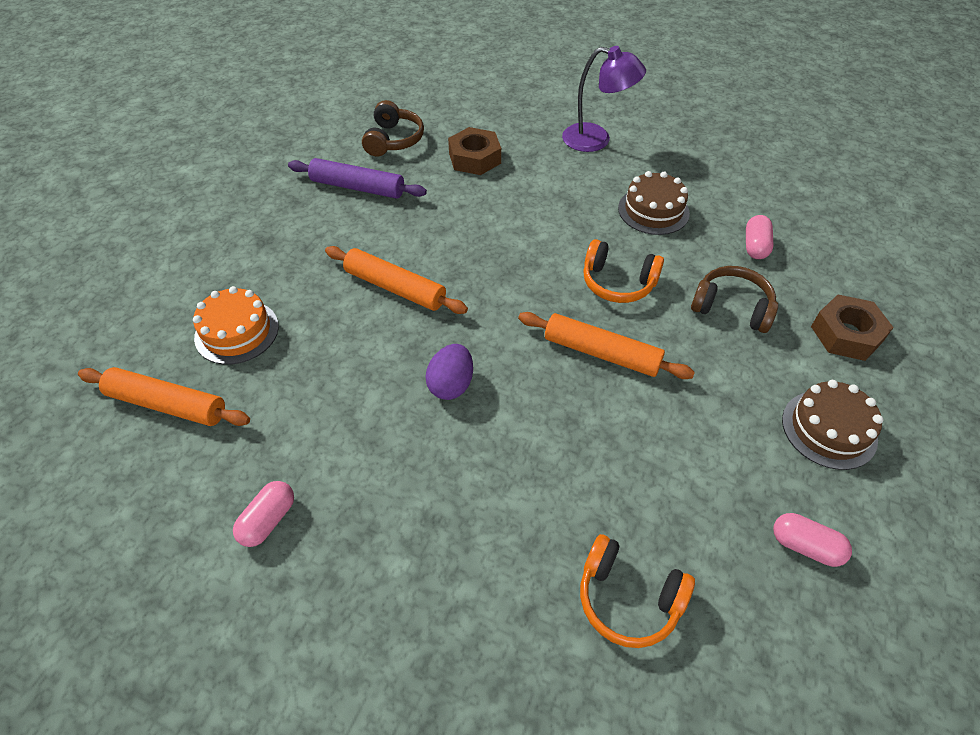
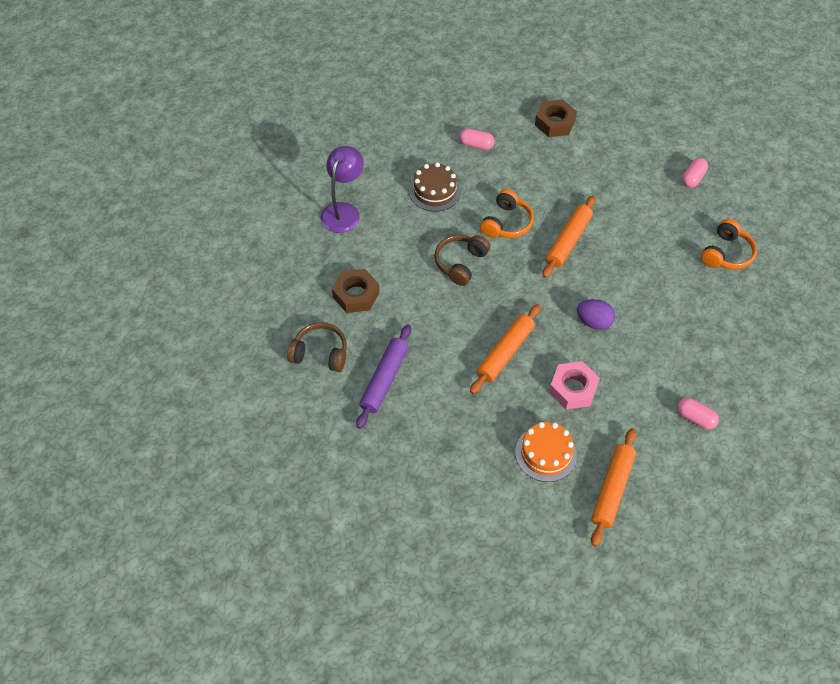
camera: 85 degrees left, 5 degrees up
brown headphones [691,266,778,333] -> brown headphones moved to [434,235,490,286]
brown cake [782,380,883,470] -> none
none -> pink nut [549,361,600,409]

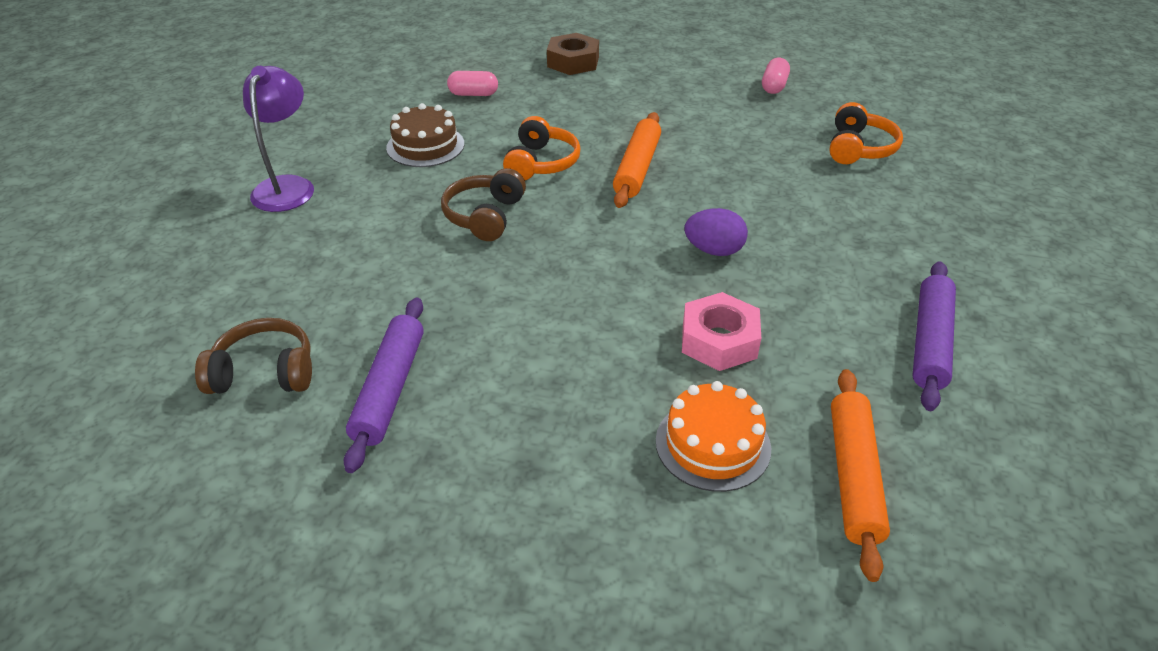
camera: 15 degrees left, 15 degrees down
brown nut [332,269,379,313] -> none
orange rolling pin [470,304,541,394] -> none
pink capsule [677,398,719,429] -> purple rolling pin [912,261,956,411]

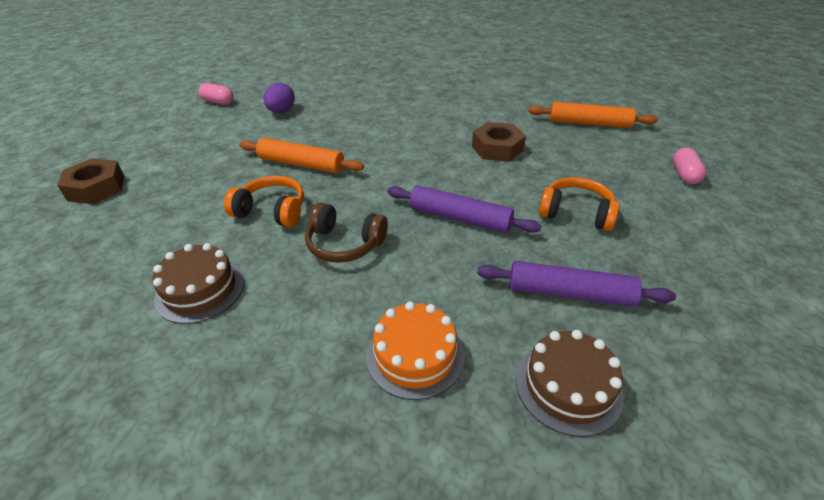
camera: 85 degrees left, 0 degrees up
brown headphones [195,318,312,394] -> brown cake [516,330,624,437]
purple lamp [243,66,314,212] -> none
pink capsule [447,71,498,96] -> pink capsule moved to [672,147,707,184]
orange cake [656,381,771,492] -> orange cake moved to [366,301,464,400]
pink nut [682,292,761,371] -> brown nut [472,122,526,162]
purple egg [685,208,748,256] -> purple egg moved to [264,82,295,113]
orange headphones [829,102,903,164] -> orange headphones moved to [539,177,619,231]
purple rolling pin [912,261,956,411] -> purple rolling pin moved to [387,185,541,233]

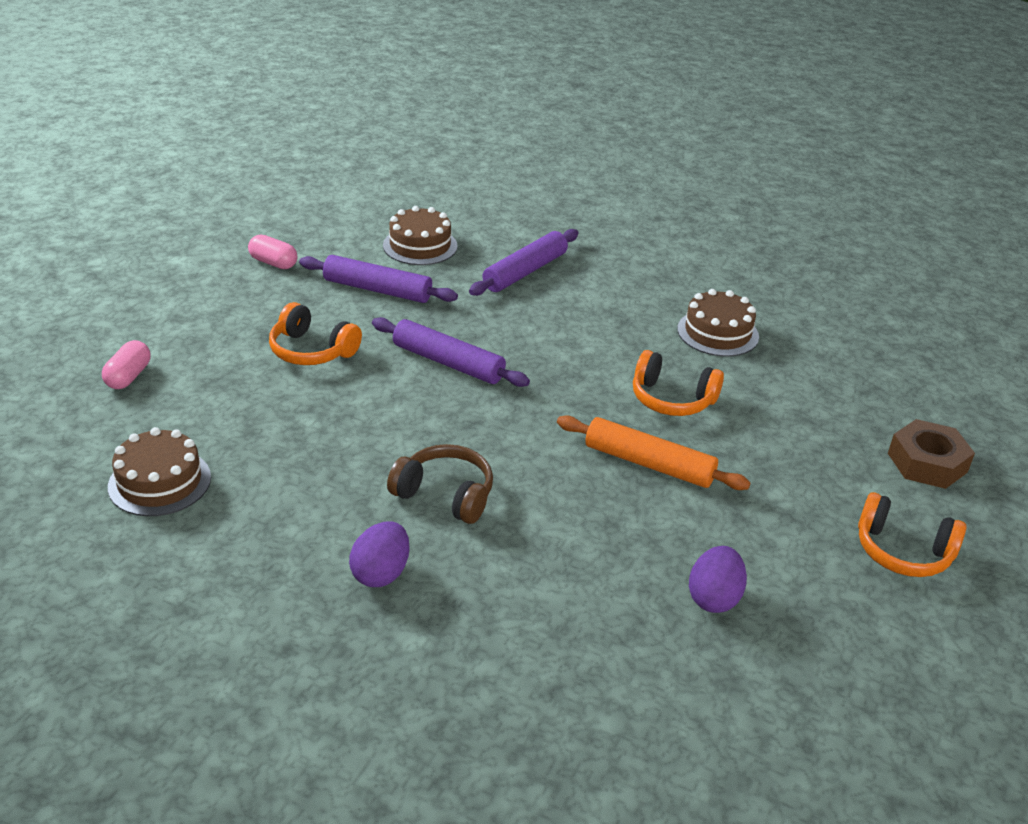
camera: 175 degrees left, 5 degrees down
pink capsule [198,83,233,105] -> pink capsule moved to [248,235,298,269]
brown headphones [305,203,388,263] -> brown headphones moved to [387,444,493,524]
orange cake [366,301,464,400] -> purple rolling pin [469,229,579,296]
brown nut [472,122,526,162] -> none
orange rolling pin [528,102,658,128] -> brown cake [108,427,211,516]
none -> purple egg [349,521,410,587]
none -> orange headphones [858,492,967,577]

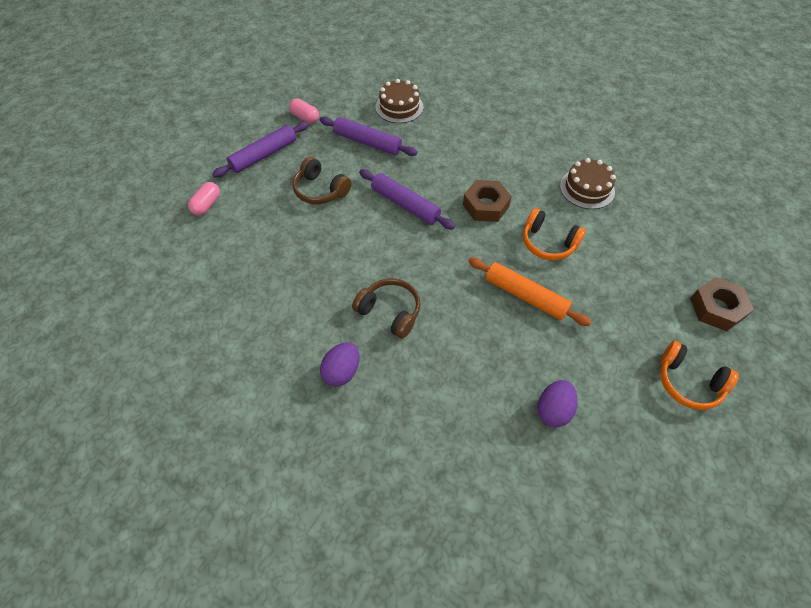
camera: 10 degrees right, 20 degrees up
brown cake [108,427,211,516] -> none
orange headphones [269,302,362,365] -> brown headphones [292,157,352,204]
purple rolling pin [469,229,579,296] -> purple rolling pin moved to [212,122,309,177]
none -> brown nut [463,180,512,222]

